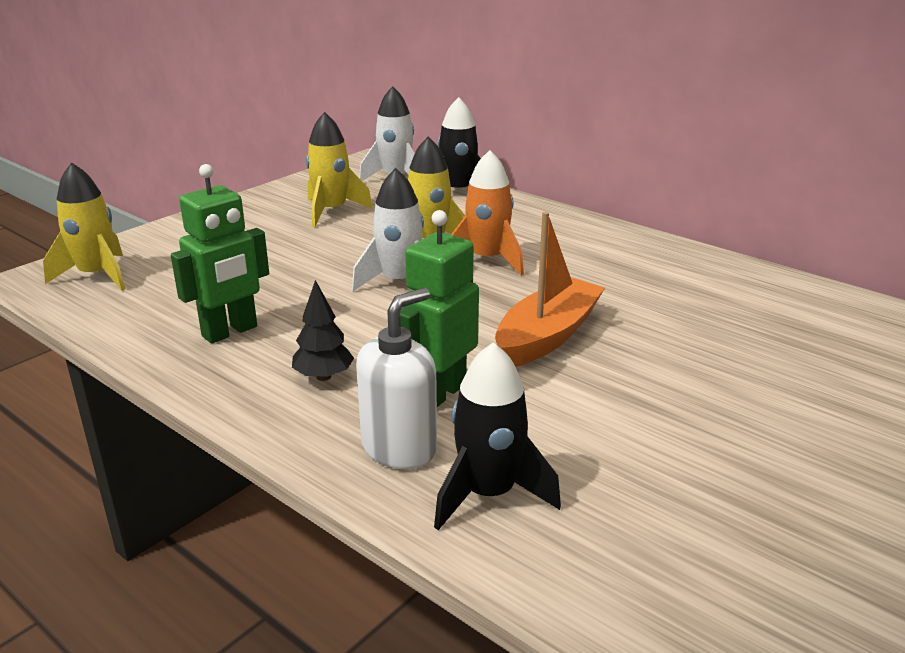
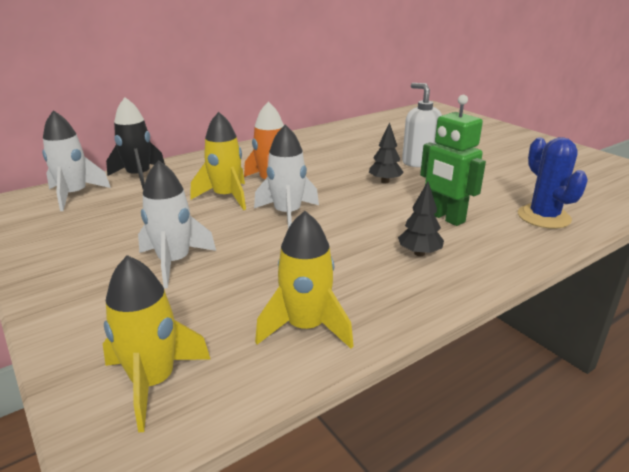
camera: 75 degrees left, 0 degrees up
green robot [171,164,269,344] -> none
yellow rocket [306,112,373,227] -> yellow rocket moved to [255,211,353,349]
white soap dispenser [356,288,437,469] -> white soap dispenser moved to [402,83,442,167]
black rocket [434,342,561,530] -> blue cactus [518,137,588,229]
orange boat [495,212,605,367] -> black tree [369,122,404,183]
none -> white rocket [138,160,216,288]

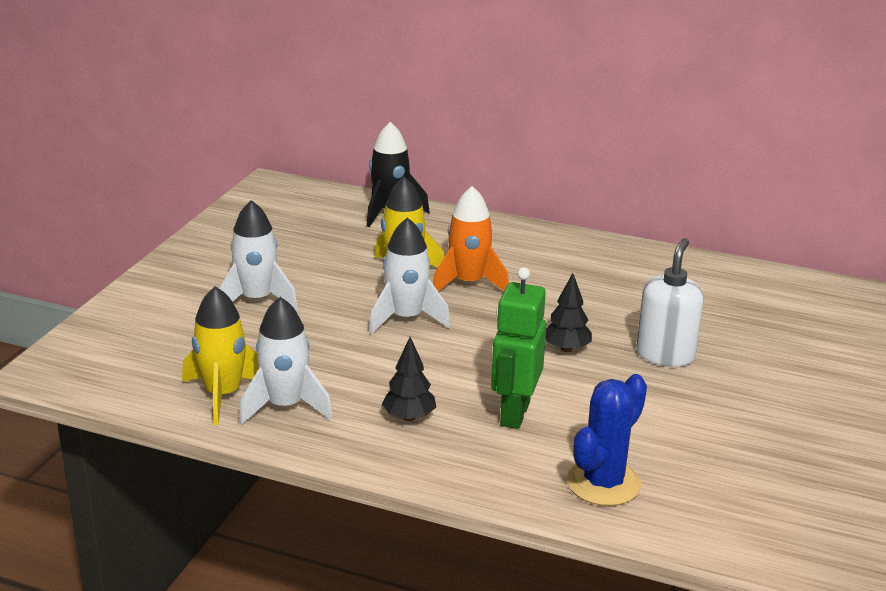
camera: 55 degrees right, 0 degrees up
white rocket [42,110,111,211] -> white rocket moved to [239,297,333,425]
yellow rocket [103,255,210,432] -> none

